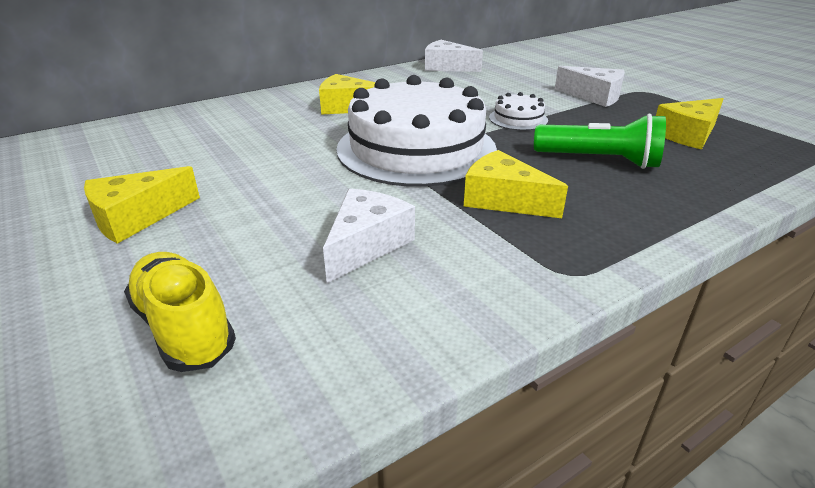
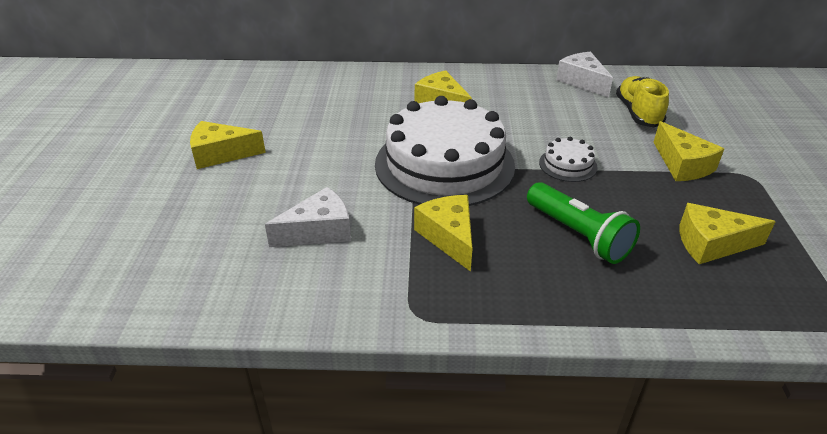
camera: 35 degrees right, 5 degrees up
yellow shoe [124,252,236,372] -> yellow shoe moved to [616,76,669,127]
white cheese [555,66,625,107] -> yellow cheese [653,121,724,181]

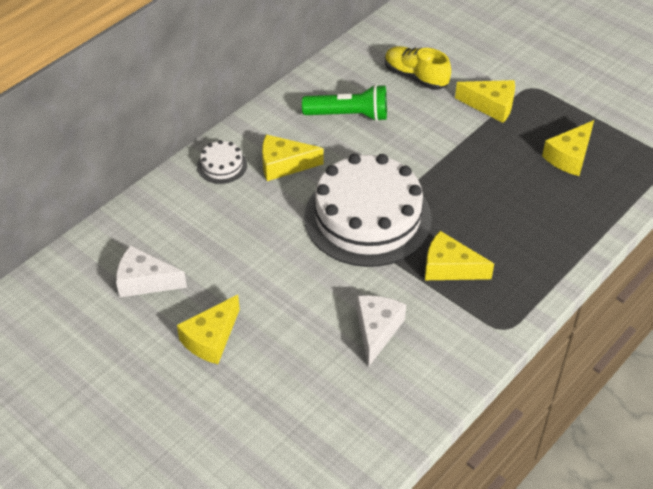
camera: 50 degrees left, 10 degrees up
green flashlight [527,182,640,264] -> green flashlight moved to [302,84,387,121]
white cake [539,137,598,182] -> white cake moved to [197,140,247,184]
white cheese [556,52,613,98] -> white cheese moved to [116,245,187,297]

